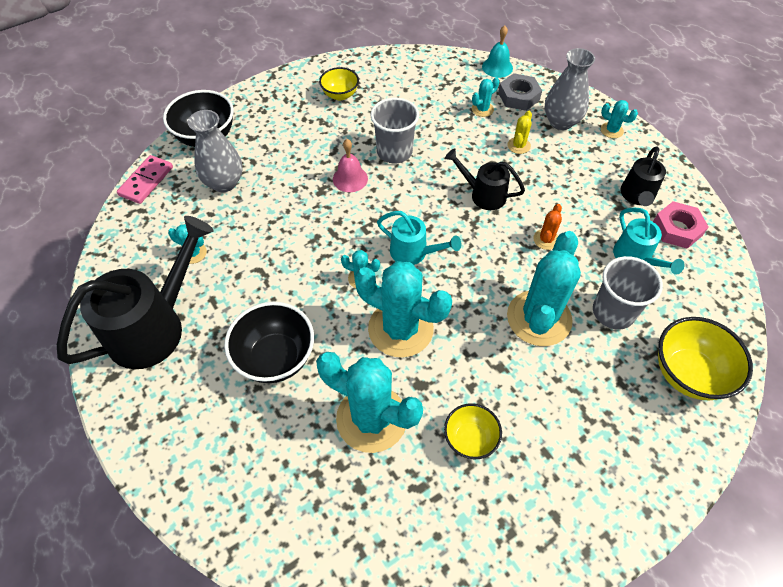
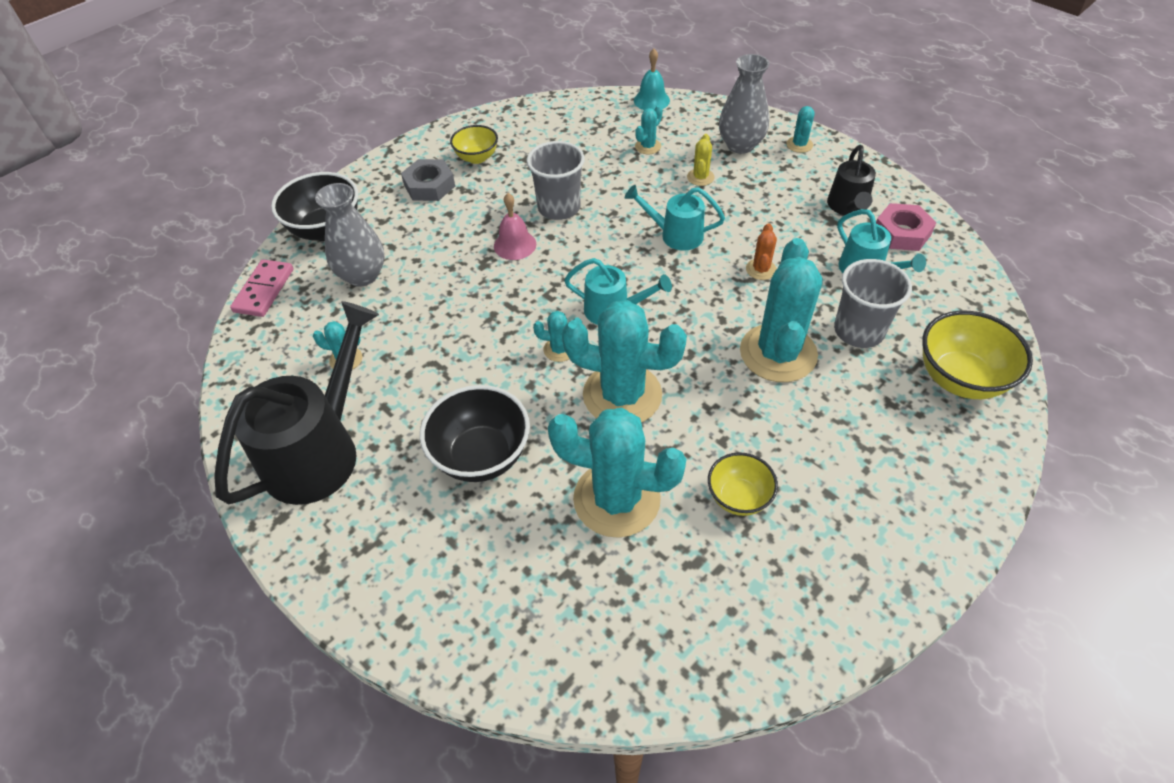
camera: 10 degrees left, 5 degrees down
black watering can [445,148,525,210] -> turquoise watering can [625,185,725,251]
grey nut [498,73,542,111] -> grey nut moved to [401,159,455,201]
turquoise cactus [601,100,638,138] -> turquoise cactus turned 75 degrees clockwise [786,106,815,153]

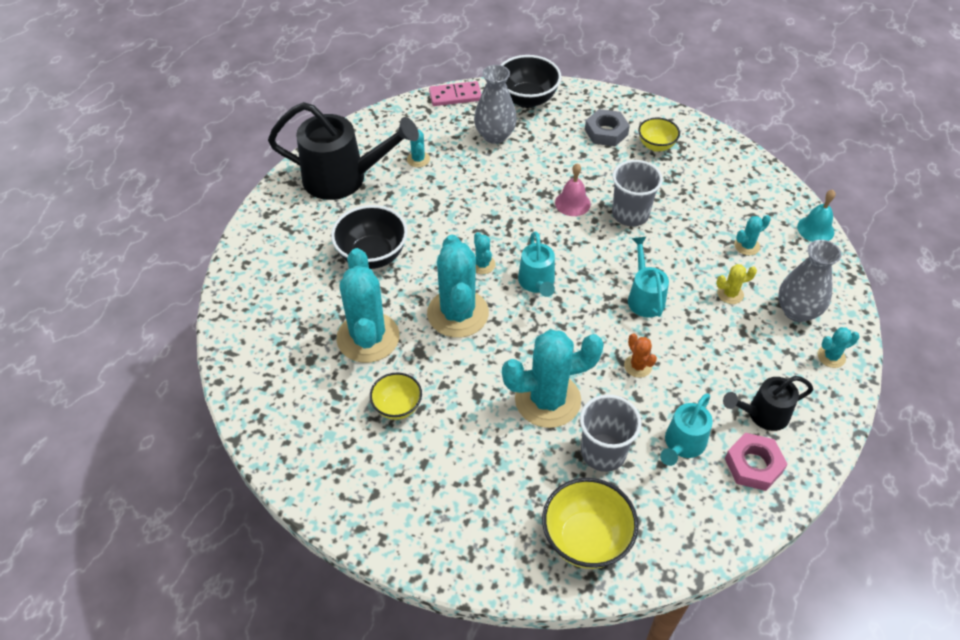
camera: 65 degrees right, 0 degrees up
turquoise cactus [635,106,663,154] -> turquoise cactus turned 45 degrees counterclockwise [735,215,771,255]
orange cactus [746,223,777,280] -> orange cactus turned 75 degrees clockwise [624,333,657,378]

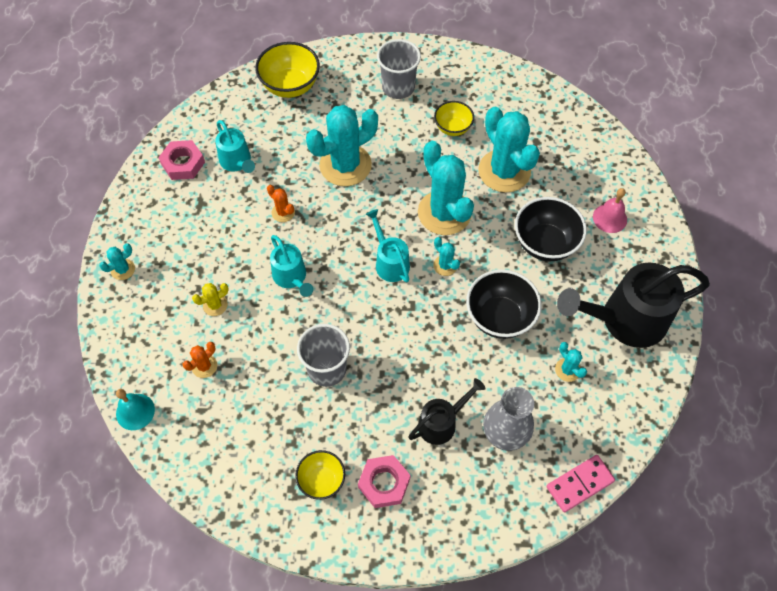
camera: 160 degrees right, 10 degrees up
black bowl [501,55,561,108] -> black bowl moved to [466,270,542,339]
pink bell [555,163,591,216] -> pink bell moved to [593,188,627,233]
grey cup [580,394,641,472] -> grey cup moved to [377,39,421,99]
grey nut [585,109,630,146] -> pink nut [358,455,411,508]
turquoise watering can [660,394,713,466] -> turquoise watering can turned 135 degrees clockwise [215,120,255,173]
black watering can [723,376,813,431] -> black watering can moved to [408,378,485,445]
turquoise cactus [735,215,771,255] -> orange cactus [183,342,217,378]
grey vase [778,240,841,322] -> none

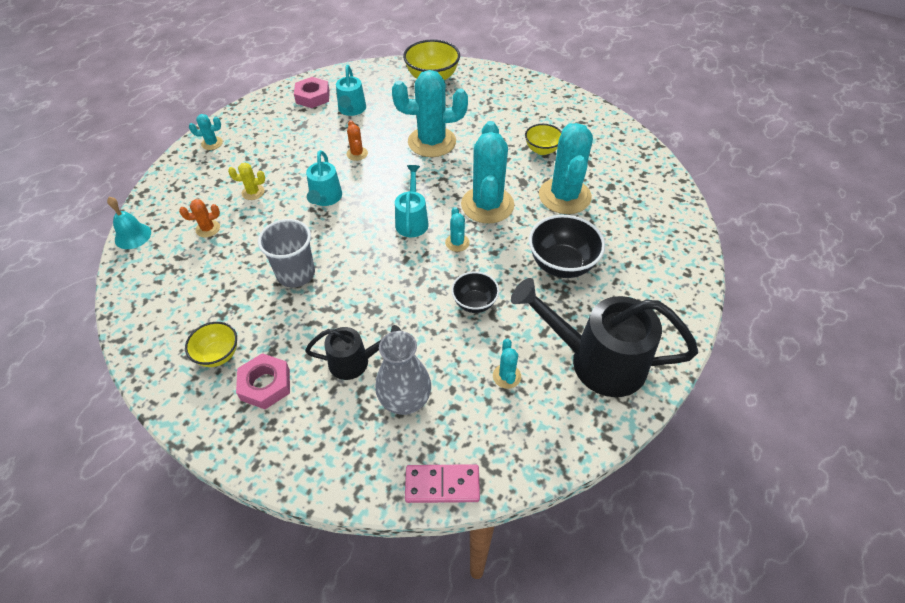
camera: 30 degrees right, 10 degrees down
grey cup [377,39,421,99] -> none
black bowl [466,270,542,339] -> black bowl [451,272,499,313], size x0.61
pink bell [593,188,627,233] -> none

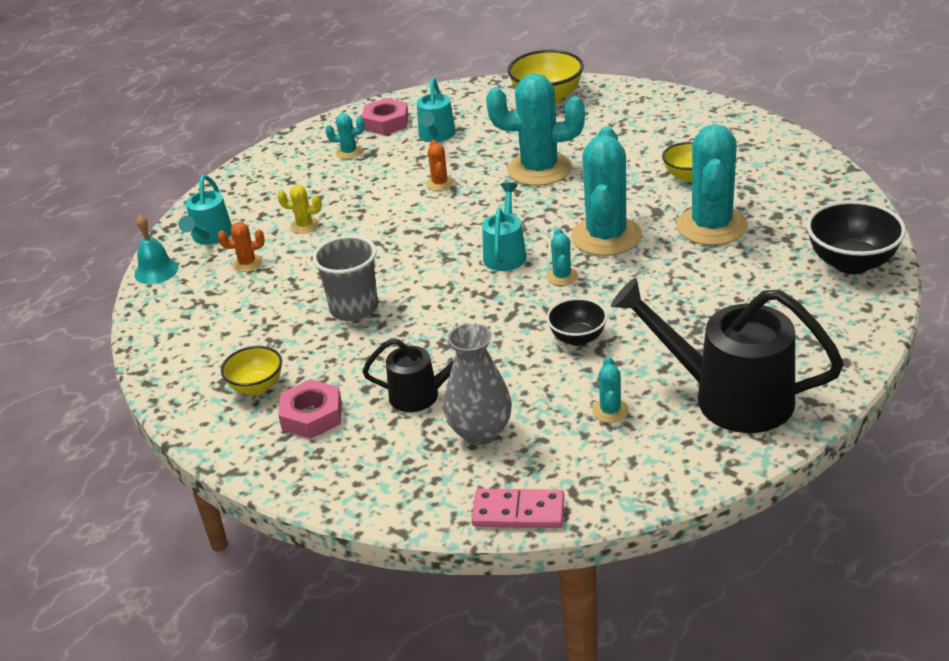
camera: 10 degrees right, 15 degrees down
turquoise cactus [189,114,223,150] -> turquoise cactus moved to [325,113,365,159]
turquoise watering can [306,150,342,206] -> turquoise watering can moved to [178,175,232,245]
black bowl [529,215,605,278] -> black bowl moved to [807,200,906,274]

